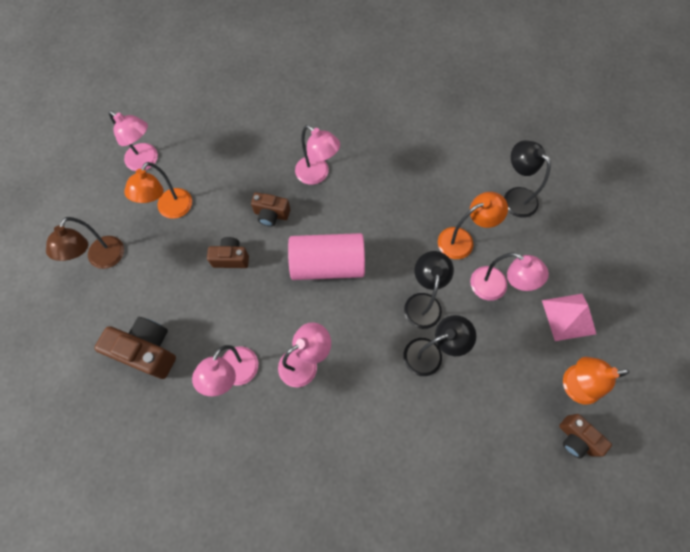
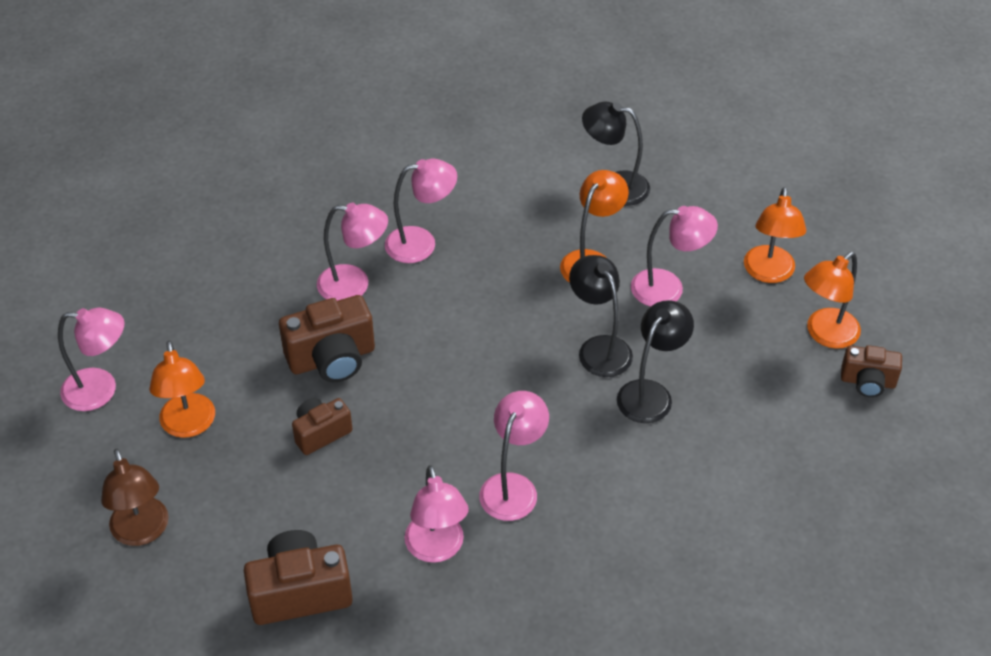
camera: 35 degrees left, 20 degrees down
brown camera [251,192,290,226] -> brown camera [279,295,375,382], size x1.62
pink cylinder [288,233,365,280] -> none
pink pyramid [542,294,596,341] -> orange lamp [744,187,806,283]
none -> pink lamp [385,159,457,263]

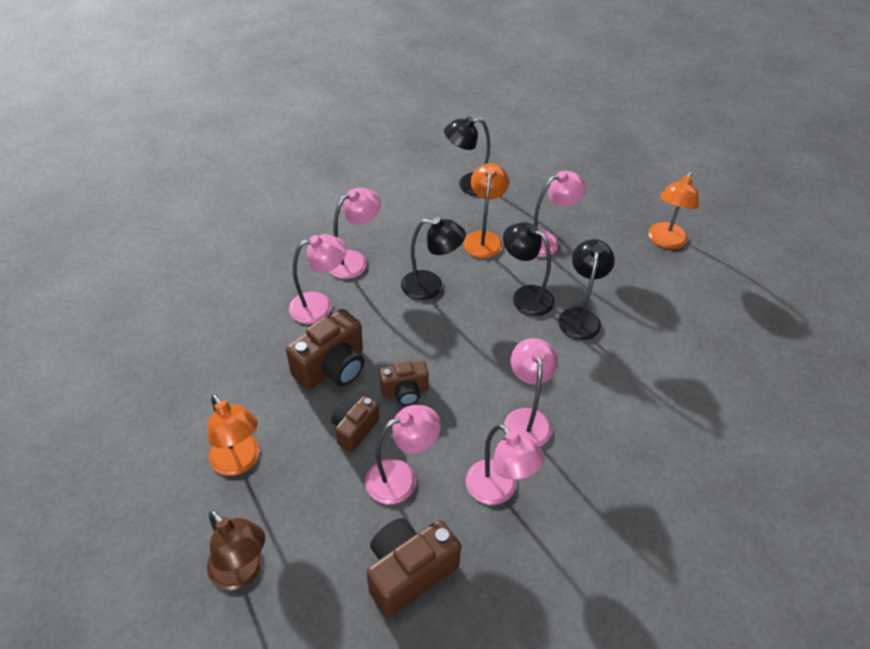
camera: 25 degrees left, 0 degrees up
pink lamp [58,308,124,411] -> pink lamp moved to [365,405,441,504]
orange lamp [744,187,806,283] -> none
brown camera [841,345,902,397] -> brown camera moved to [379,361,429,405]
none -> black lamp [401,217,466,300]

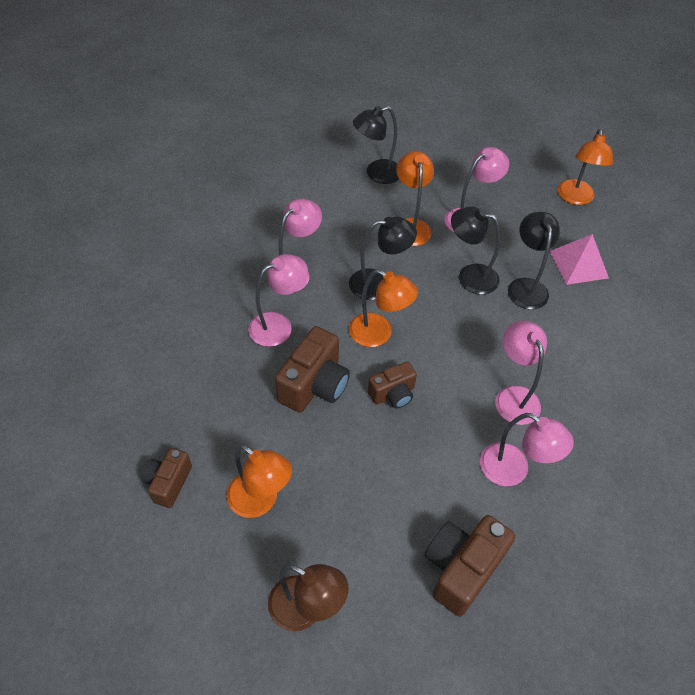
camera: 15 degrees left, 5 degrees up
brown camera [331,396,380,452] -> brown camera moved to [141,448,192,508]
pink lamp [365,405,441,504] -> none
none -> orange lamp [349,269,418,347]
none -> pink pyramid [550,234,609,285]

